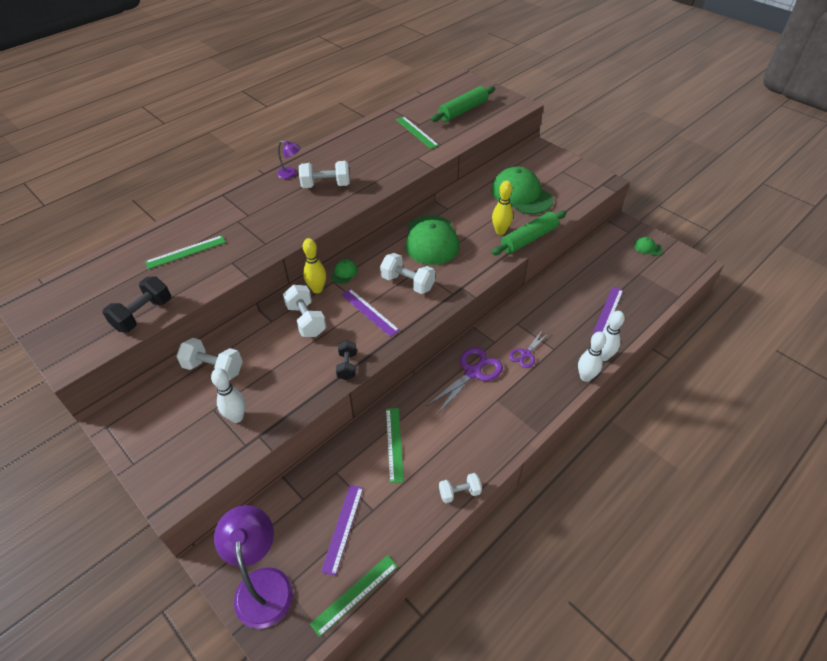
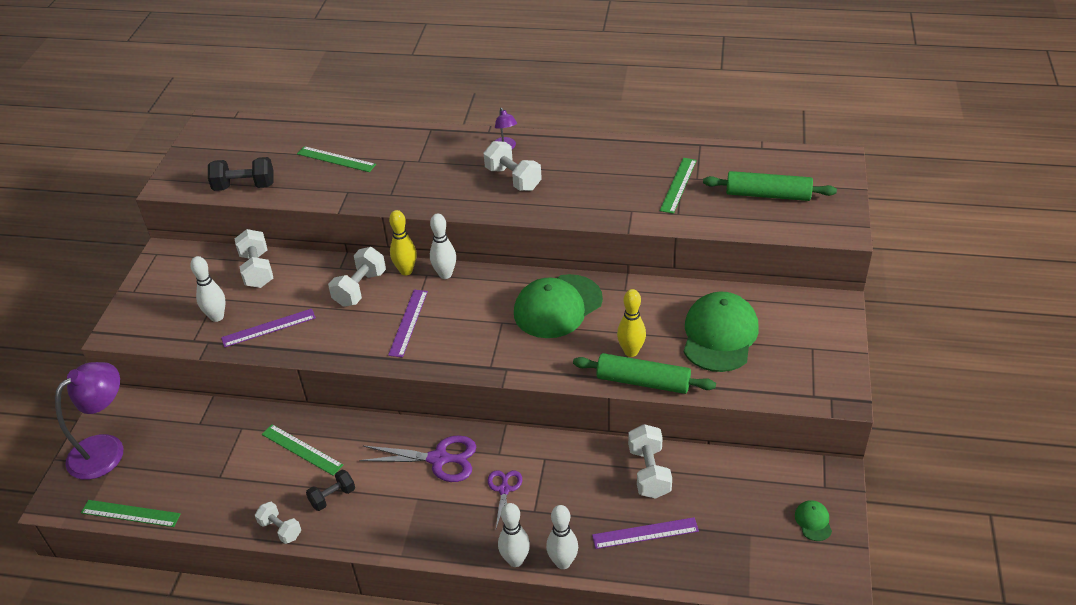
camera: 55 degrees right, 5 degrees down
purple ruler [321,485,363,576] -> purple ruler moved to [221,309,316,348]
green cap [331,259,358,284] -> white bowling pin [430,214,456,279]
black dumbbell [336,340,357,380] -> black dumbbell moved to [306,470,355,511]
white dumbbell [380,253,435,294] -> white dumbbell moved to [628,424,672,499]
green ruler [386,408,404,483] -> green ruler turned 75 degrees clockwise [262,424,343,475]
purple scissors [509,332,549,368] -> purple scissors turned 90 degrees clockwise [487,470,522,528]

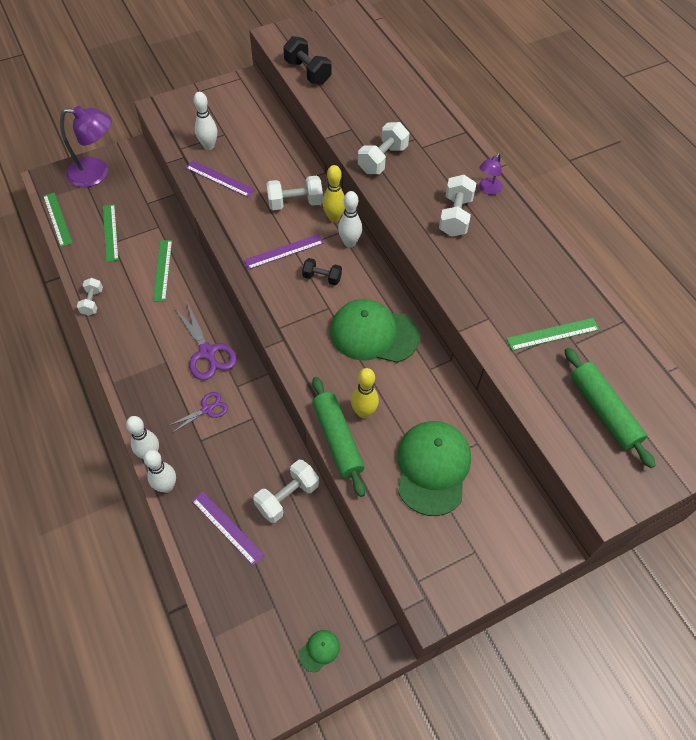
camera: 50 degrees right, 15 degrees up
white dumbbell [235,229,273,288] -> white dumbbell moved to [358,122,409,174]
green ruler [297,146,376,172] -> green ruler moved to [103,204,119,262]
black dumbbell [306,470,355,511] -> black dumbbell moved to [302,258,342,285]
green cap [684,291,759,372] -> green cap turned 60 degrees counterclockwise [397,421,471,516]

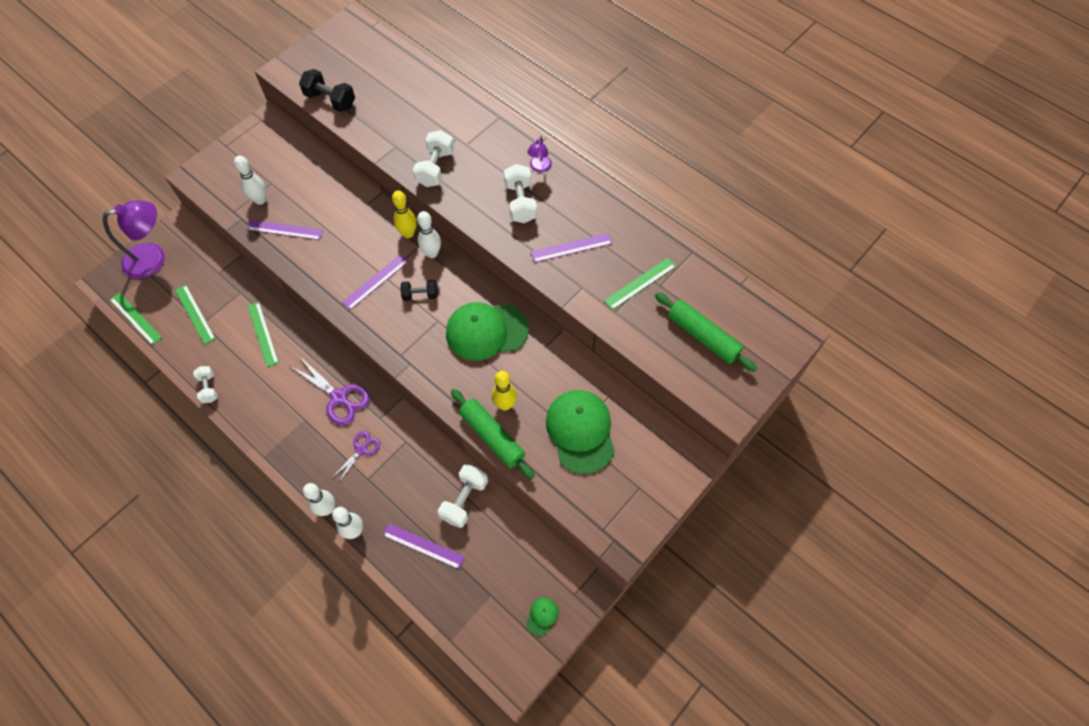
camera: 20 degrees left, 5 degrees up
white dumbbell [266,176,323,210] -> none
none -> purple ruler [531,233,613,263]

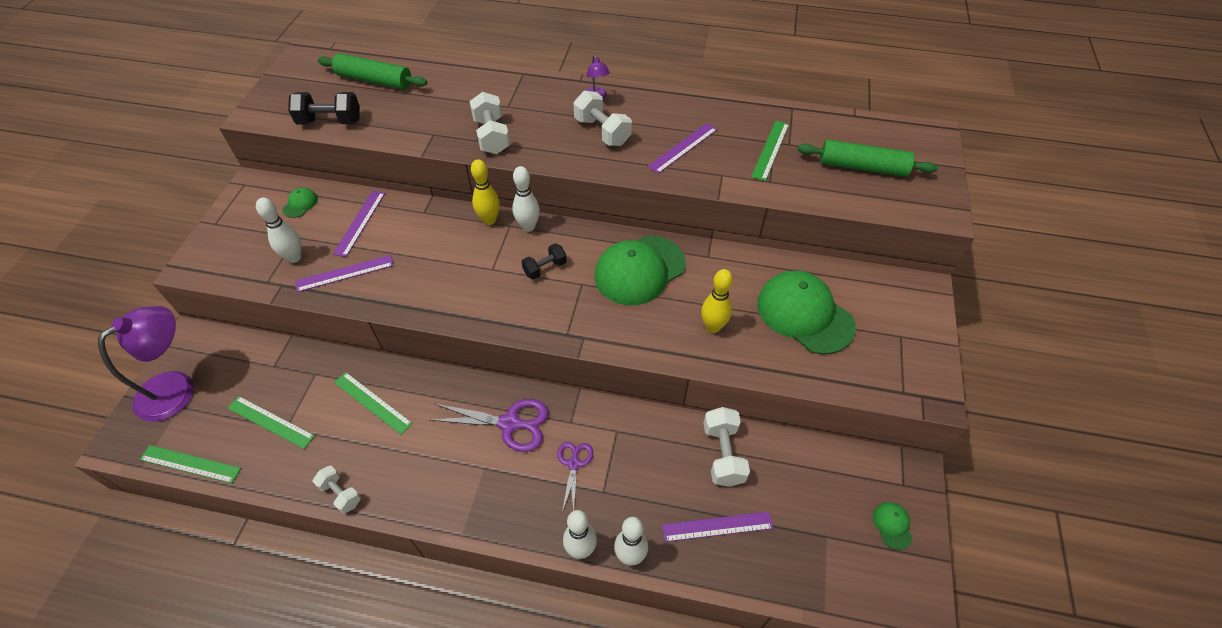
camera: 30 degrees left, 10 degrees down
purple ruler [342,254,409,310] -> purple ruler moved to [333,191,385,257]
green rolling pin [451,389,535,479] -> green rolling pin moved to [318,53,427,90]
none -> green cap [282,188,318,218]

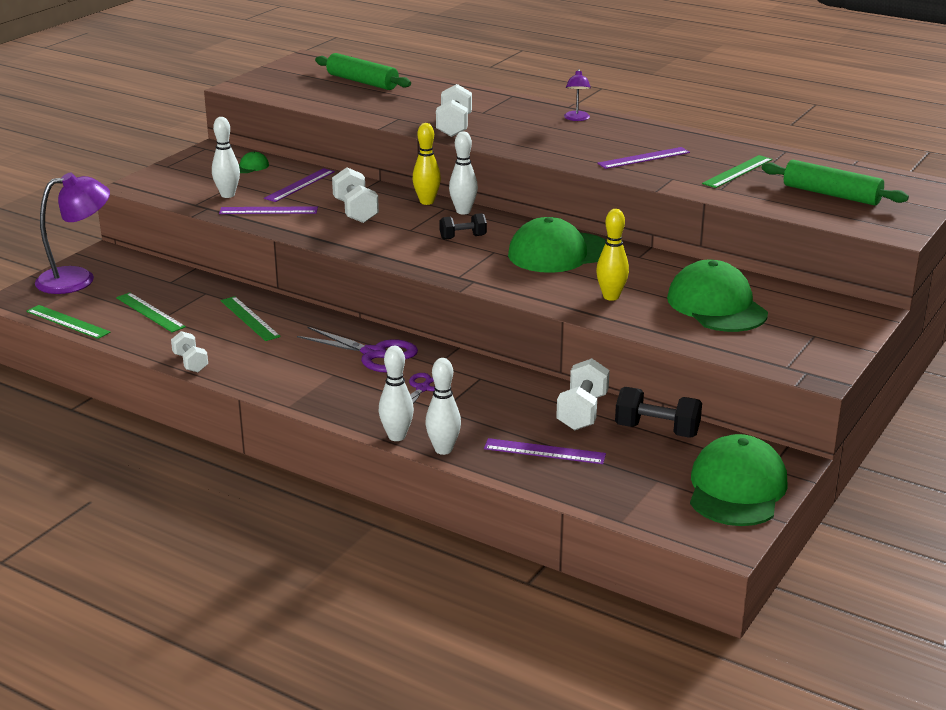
camera: 20 degrees right, 25 degrees down
black dumbbell [288,92,360,124] -> black dumbbell moved to [615,387,702,438]
white dumbbell [573,91,632,146] -> white dumbbell moved to [332,167,379,223]
green cap [873,502,913,550] -> green cap [690,434,788,526], size x2.38

